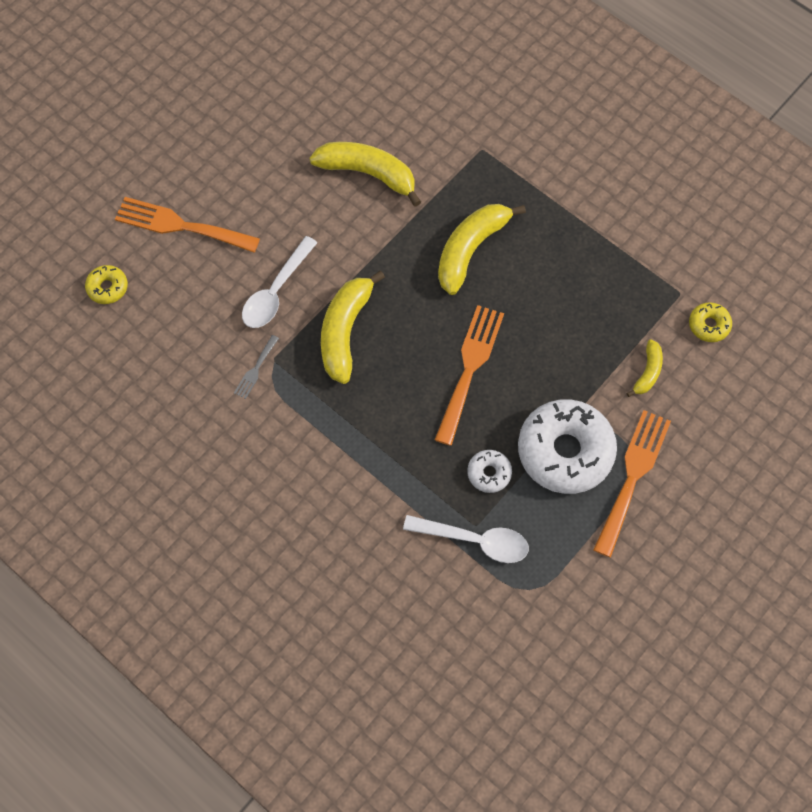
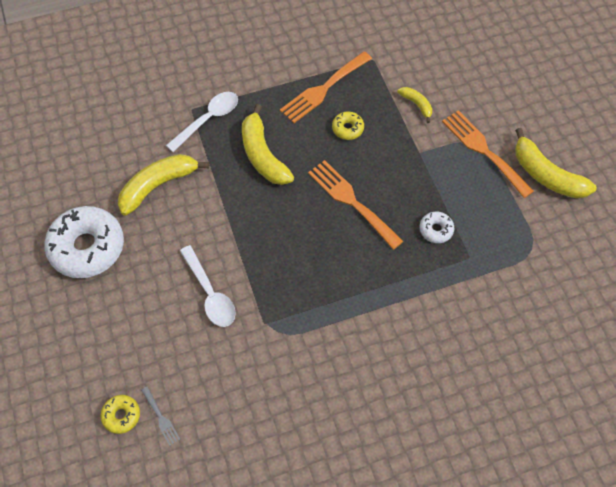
camera: 60 degrees left, 5 degrees down
orange fork [115,197,260,253] -> orange fork moved to [280,51,372,123]
grey fork [234,335,279,399] -> grey fork moved to [141,386,180,446]
yellow banana [321,271,385,384] -> yellow banana moved to [515,128,597,199]
white spoon [403,515,529,563] -> white spoon moved to [166,92,238,152]
white donut [518,399,617,494] -> white donut moved to [44,206,124,278]
yellow donut [689,302,732,342] -> yellow donut moved to [332,112,364,140]

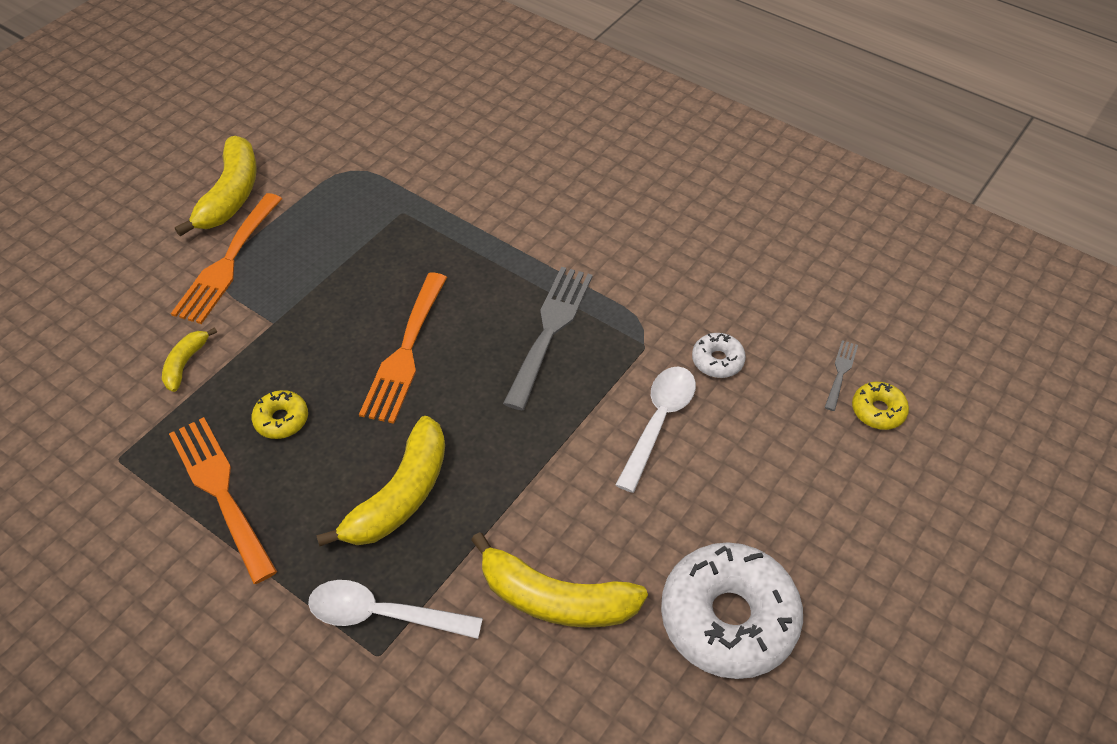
camera: 125 degrees left, 10 degrees down
orange fork [280,51,372,123] -> orange fork turned 135 degrees counterclockwise [169,417,277,584]
white donut [420,212,454,243] -> white donut moved to [692,333,746,378]
none -> grey fork [503,267,593,410]

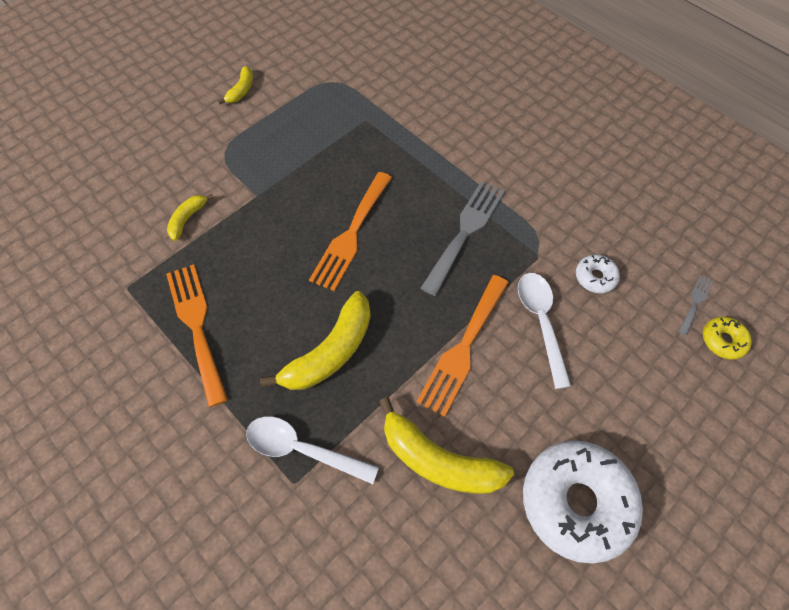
camera: 10 degrees right, 10 degrees up
orange fork [171,193,282,324] -> orange fork moved to [417,275,509,417]
yellow banana [175,136,257,236] -> yellow banana [218,66,253,104], size x0.52
yellow donut [252,390,308,439] -> none
white spoon [616,366,696,493] -> white spoon turned 45 degrees counterclockwise [518,273,571,389]

